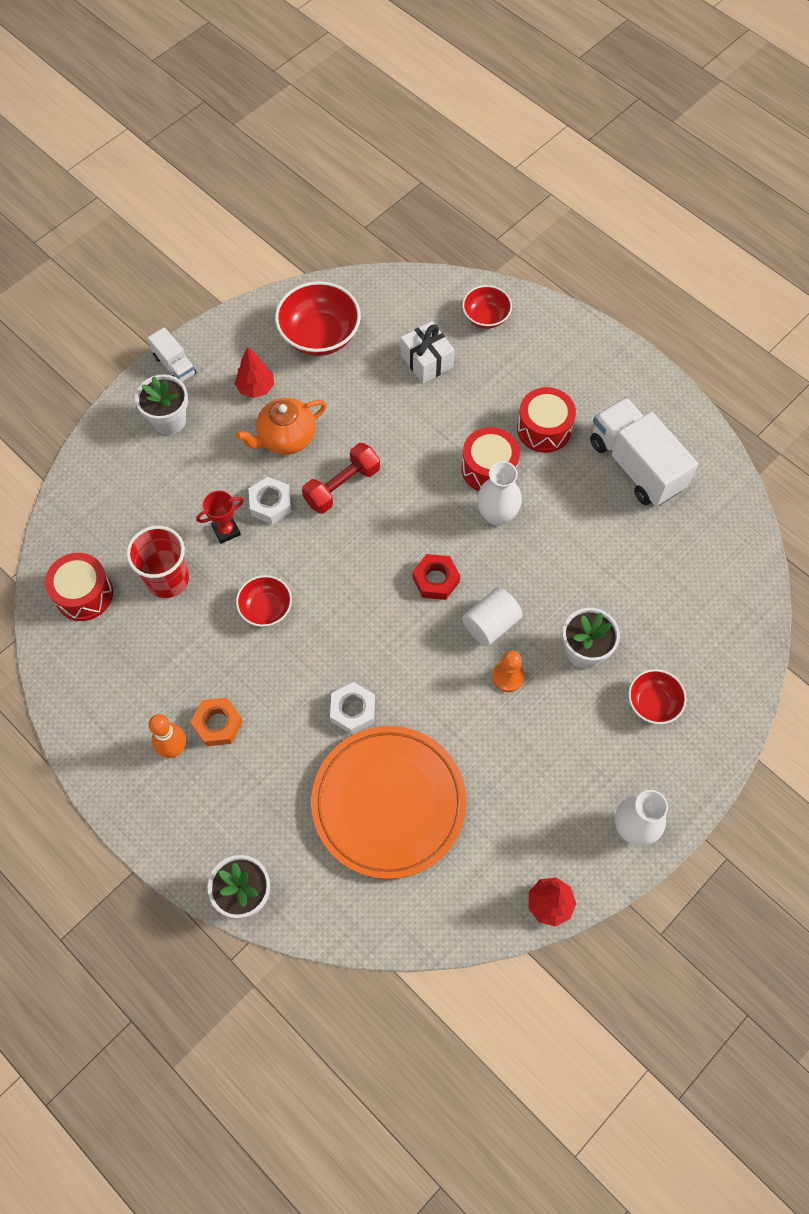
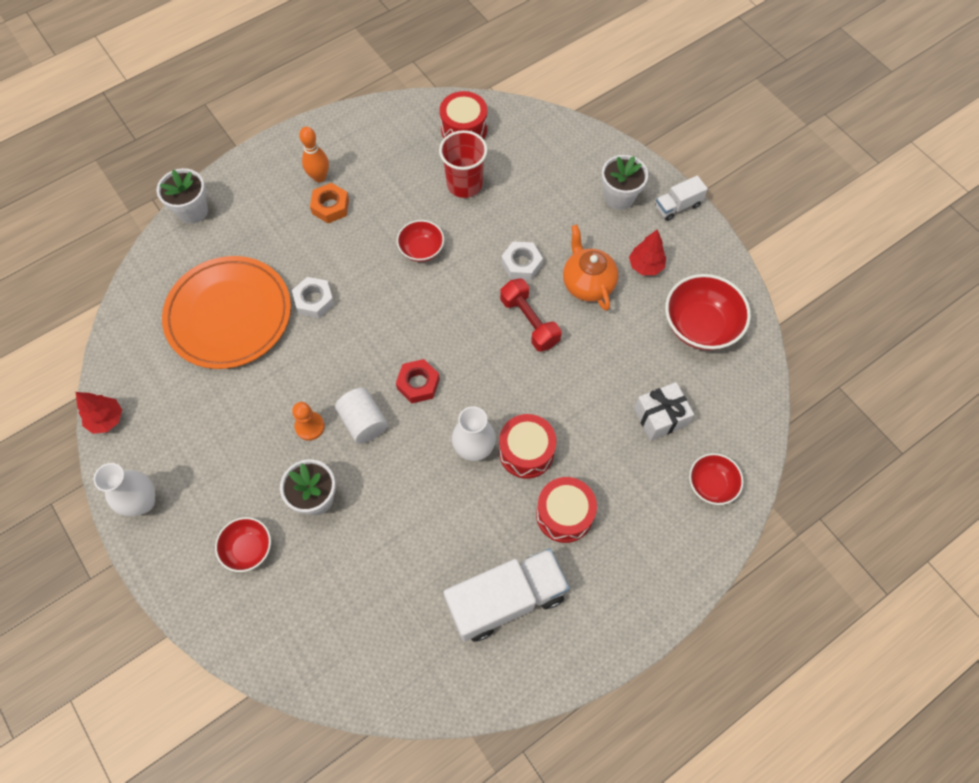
camera: 100 degrees right, 0 degrees up
red trophy [196,491,244,544] -> none

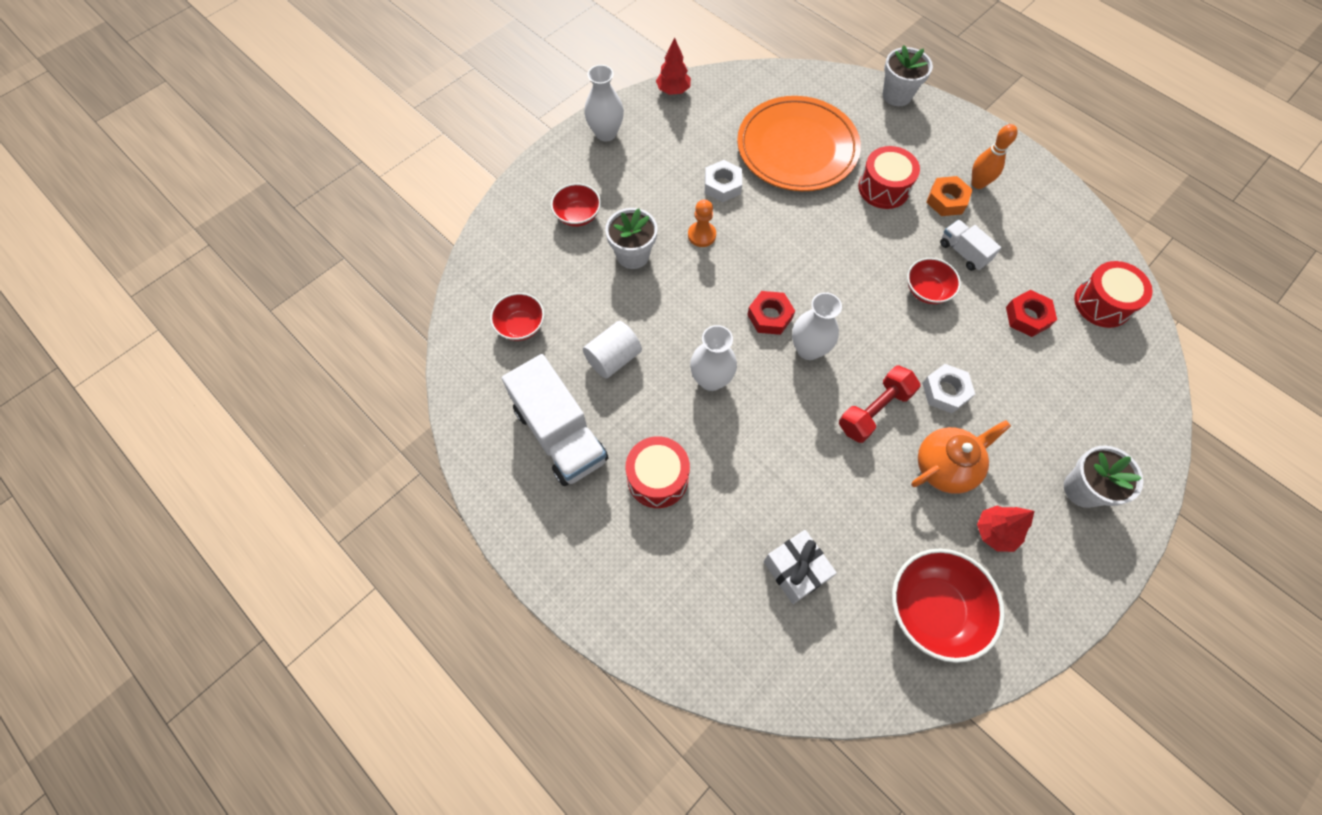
camera: 80 degrees right, 0 degrees up
white nut [292,277,335,318] -> white nut moved to [705,160,742,202]
white cylinder [335,388,388,444] -> white cylinder moved to [583,321,642,379]
red cup [439,130,488,198] -> red nut [1006,290,1057,337]
red drum [499,414,556,479] -> red drum moved to [858,146,920,209]
white truck [655,176,708,221] -> white truck moved to [940,220,1001,271]
red bowl [689,453,744,505] -> red bowl moved to [490,293,544,341]
none -> white vase [792,292,842,360]

